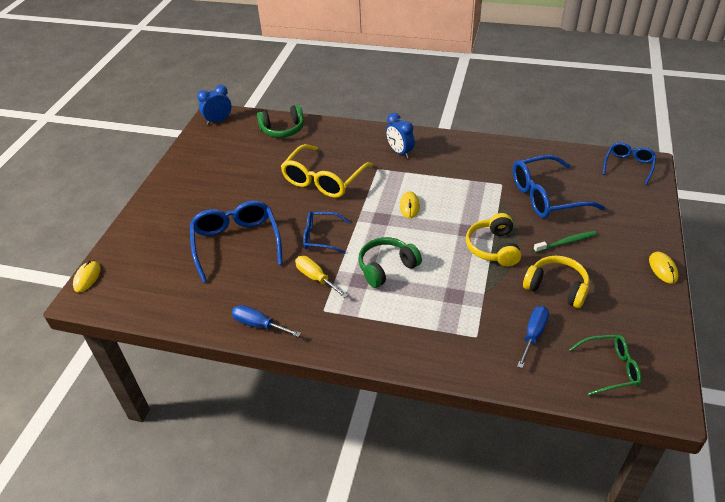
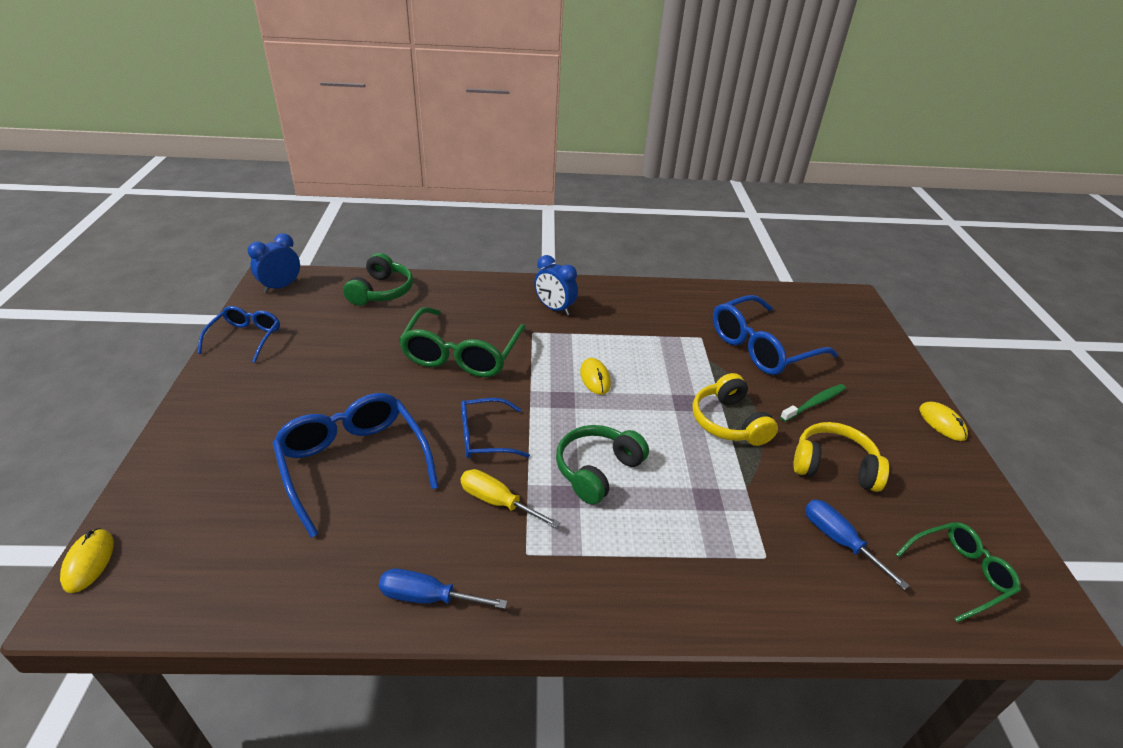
camera: 20 degrees left, 5 degrees down
green headphones [257,105,304,138] -> green headphones turned 45 degrees counterclockwise [343,253,413,306]
yellow glasses [281,144,374,198] -> green glasses [399,307,526,377]
blue screwdriver [517,306,549,368] -> blue screwdriver turned 45 degrees counterclockwise [805,500,910,590]
blue glasses [603,142,656,185] -> blue glasses moved to [198,306,280,363]

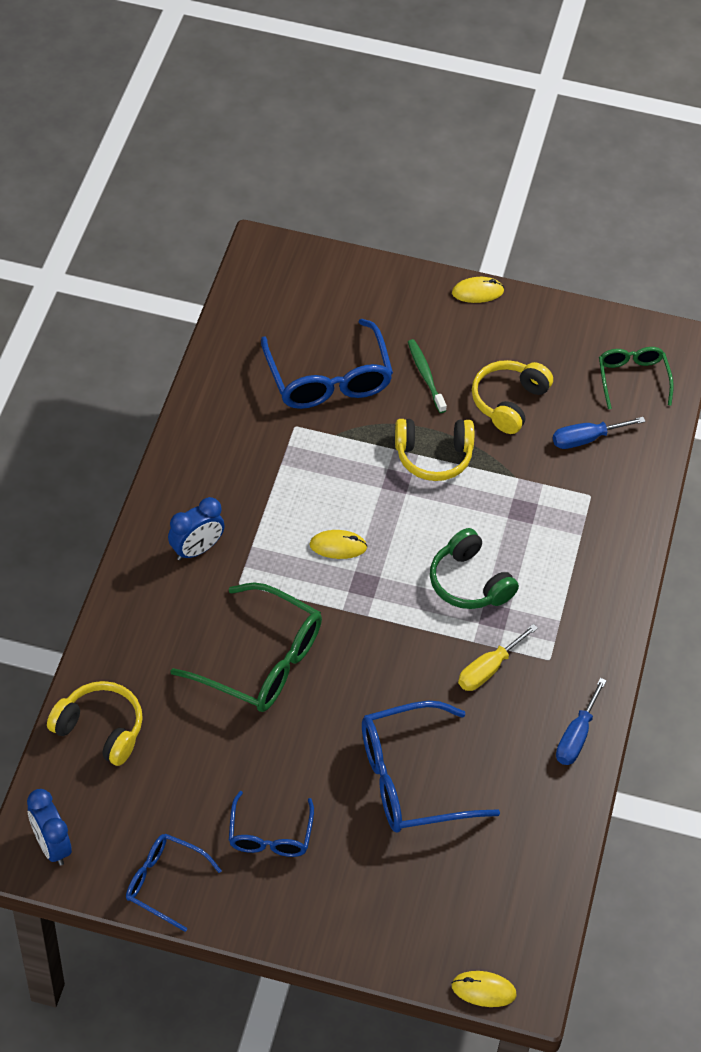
camera: 75 degrees left, 15 degrees up
green headphones [343,253,413,306] -> yellow headphones [47,681,143,766]
blue glasses [461,398,530,459] -> blue glasses moved to [229,791,314,857]

